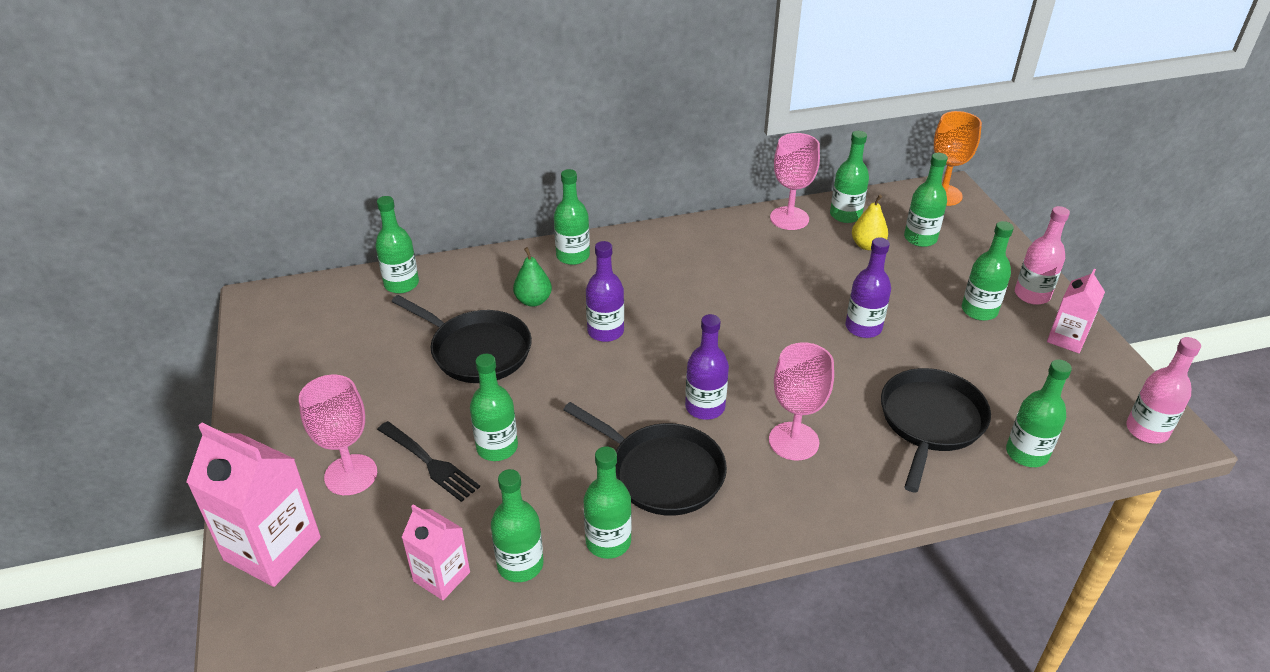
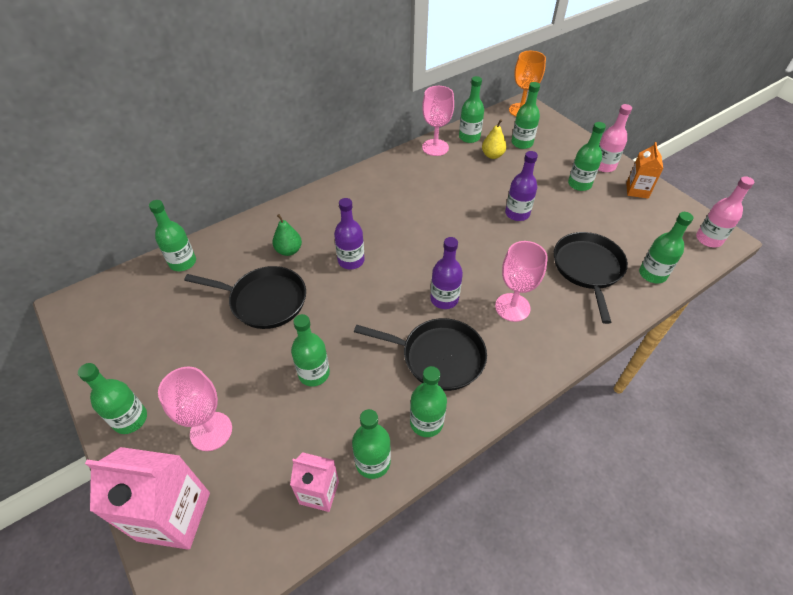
camera: 20 degrees left, 10 degrees up
black fork [377,421,480,502] -> none
green bottle [554,169,590,265] -> green bottle moved to [78,363,147,434]
pink carton [1047,269,1105,353] -> orange carton [626,142,663,199]

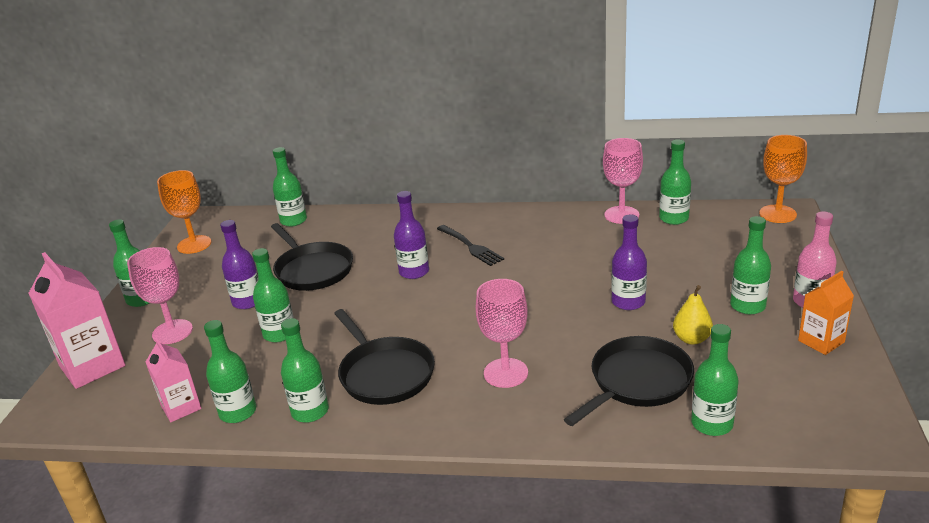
camera: 45 degrees right, 20 degrees down
green pear [273,214,302,256] -> none
purple bottle [430,237,463,309] -> purple bottle moved to [220,220,258,309]
yellow pear [482,119,507,159] -> yellow pear moved to [673,285,713,345]
green bottle [511,82,540,149] -> none
pink bottle [696,176,754,247] -> none
none -> orange goblet [157,170,212,254]
none -> black fork [437,225,504,266]

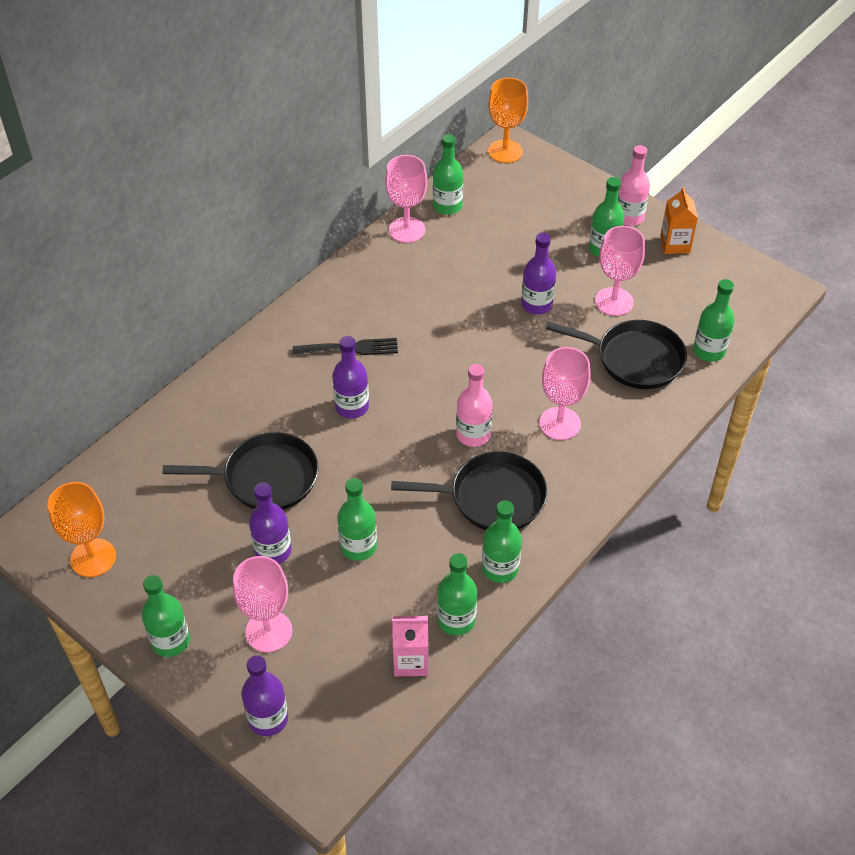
camera: 60 degrees left, 20 degrees up
pink carton [28,252,125,389] -> purple bottle [241,655,288,736]
green bottle [273,147,307,227] -> none
black pan [564,336,694,426] -> black pan turned 120 degrees clockwise [546,320,687,389]
yellow pear [673,285,713,345] -> pink goblet [595,226,645,316]
none -> pink bottle [456,364,493,447]

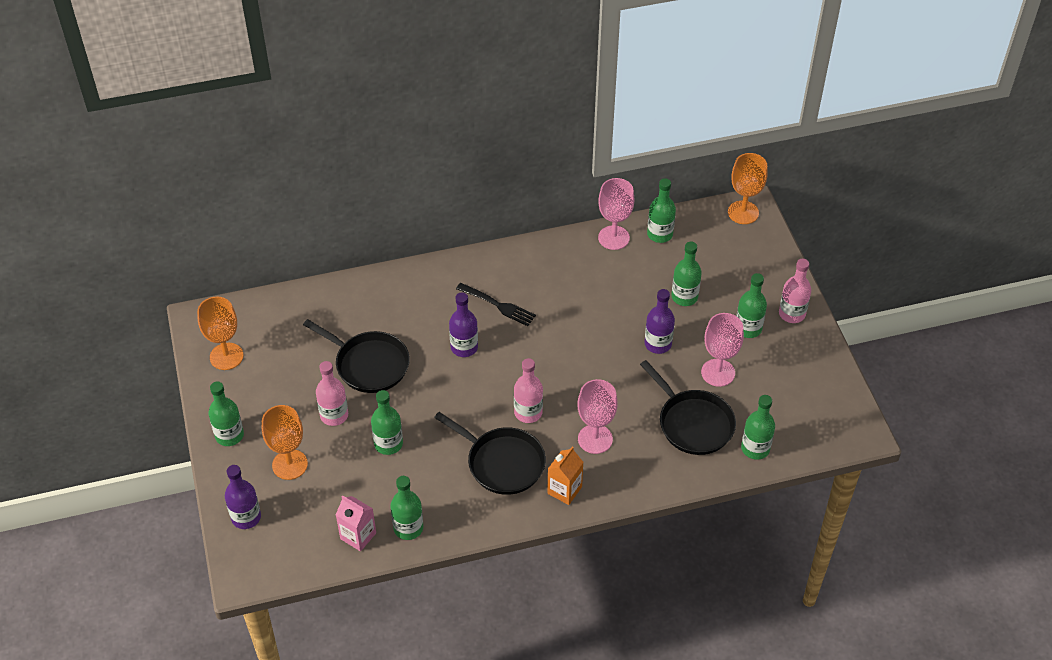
camera: 35 degrees right, 0 degrees up
pink goblet [233,556,292,653] -> orange goblet [262,405,308,480]
purple bottle [249,482,292,564] -> pink bottle [316,361,348,426]
green bottle [482,500,522,583] -> green bottle moved to [671,242,702,306]
orange carton [660,187,698,254] -> orange carton moved to [547,446,583,505]

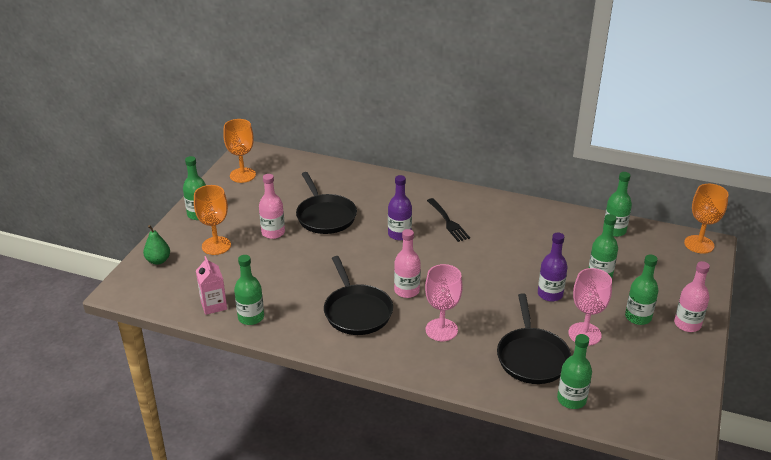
camera: 35 degrees right, 15 degrees down
purple bottle [225,465,261,529] -> green pear [143,225,170,265]
green bottle [371,390,403,455] -> none
orange carton [547,446,583,505] -> none
pink goblet [598,178,635,250] -> none

